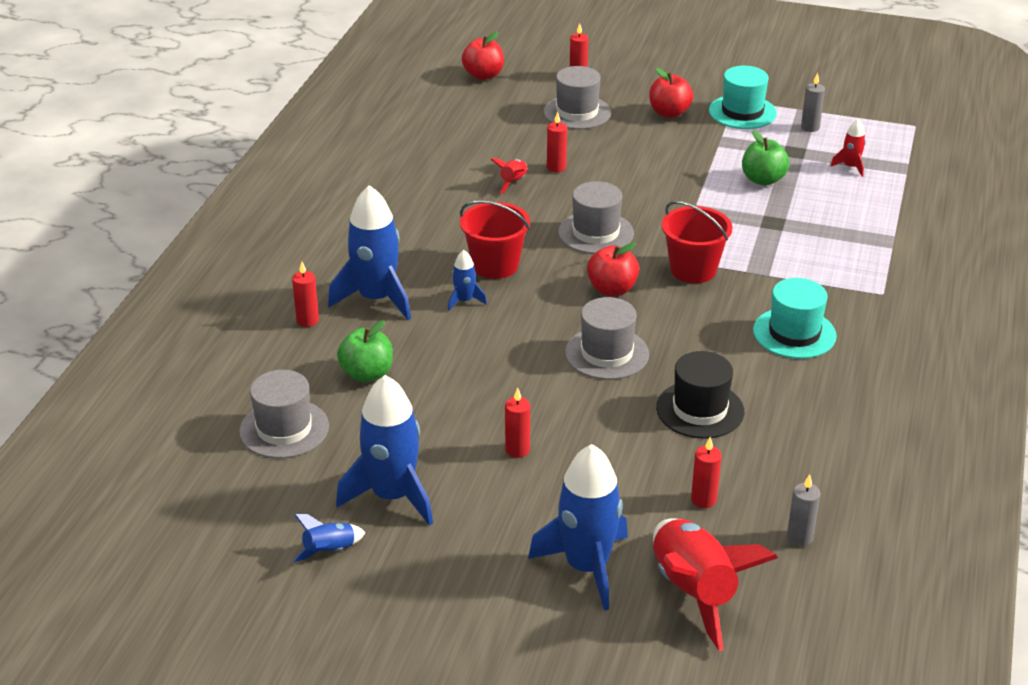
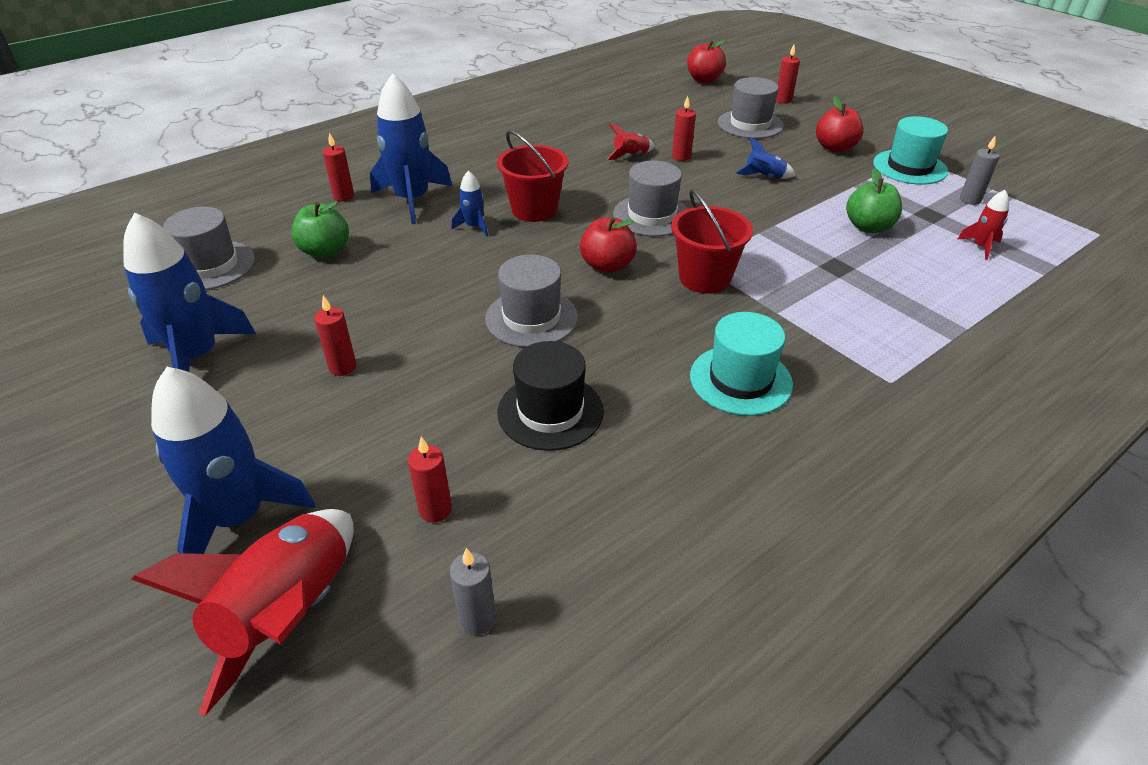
camera: 35 degrees right, 5 degrees up
blue rocket [293,514,366,562] -> blue rocket moved to [736,137,796,179]

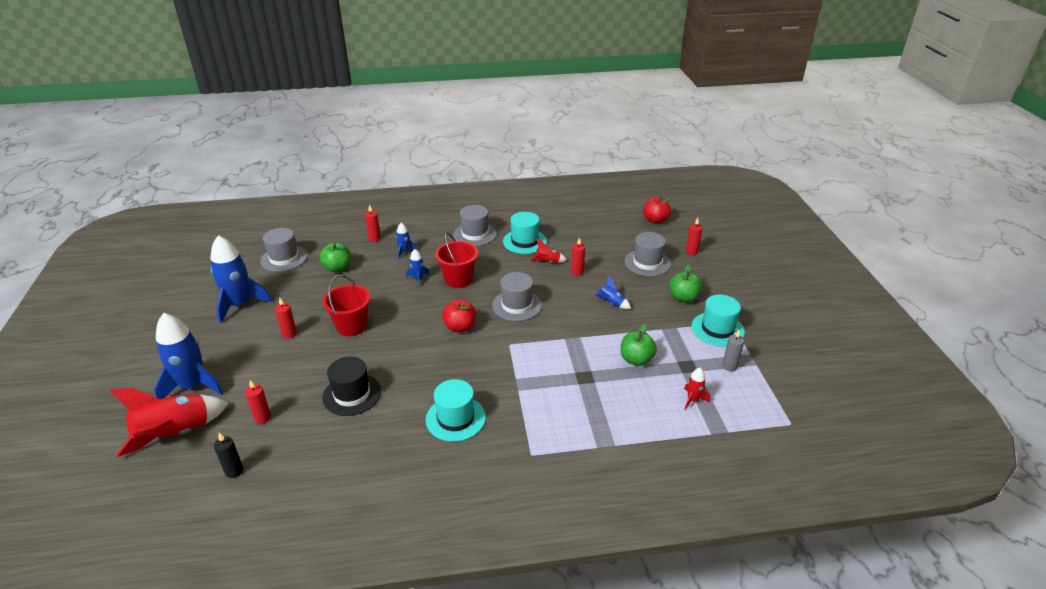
camera: 30 degrees right, 5 degrees down
blue rocket [370,73,452,224] -> blue rocket [396,223,418,259], size x0.46
grey candle [450,548,496,635] -> black candle [214,433,243,478]
grey hat [485,255,578,347] -> grey hat moved to [453,205,497,246]
red bucket [671,189,753,294] -> red bucket moved to [322,275,371,336]
red apple [816,96,864,152] -> green apple [669,264,702,303]
none -> turquoise hat [503,212,547,254]

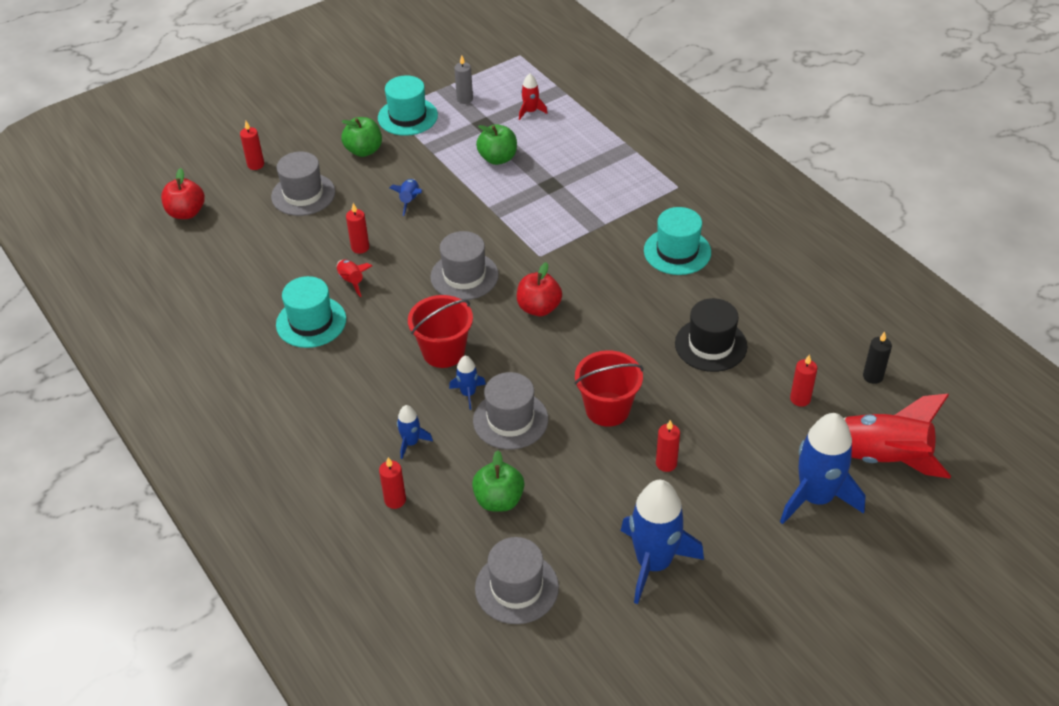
camera: 115 degrees left, 10 degrees up
grey hat [453,205,497,246] -> grey hat moved to [473,372,548,450]

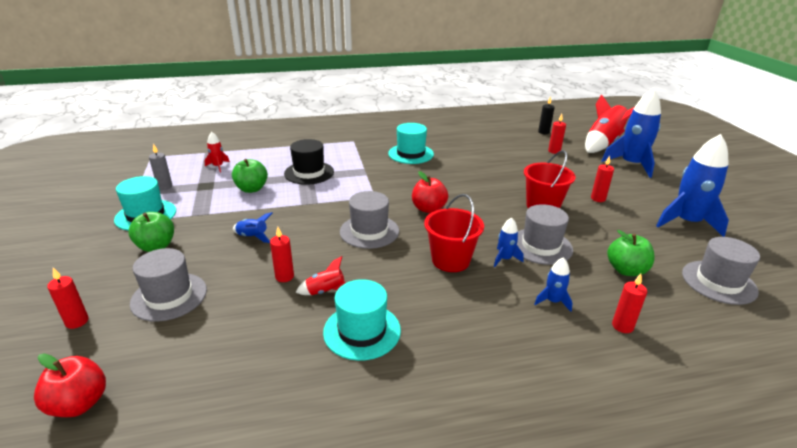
camera: 70 degrees left, 15 degrees down
black hat [675,298,747,372] -> black hat moved to [284,139,334,185]

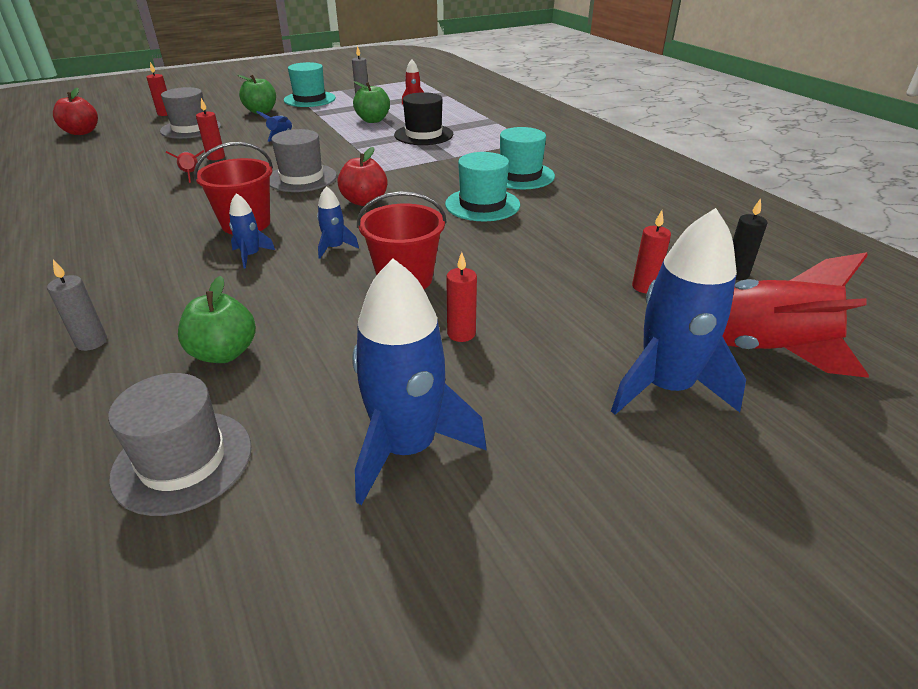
camera: 75 degrees right, 5 degrees up
turquoise hat [323,279,401,361] -> turquoise hat moved to [445,152,520,221]
grey hat [517,204,573,265] -> none
blue rocket [535,257,572,312] -> blue rocket moved to [317,186,359,259]
red candle [612,274,647,333] -> grey candle [47,260,107,351]

